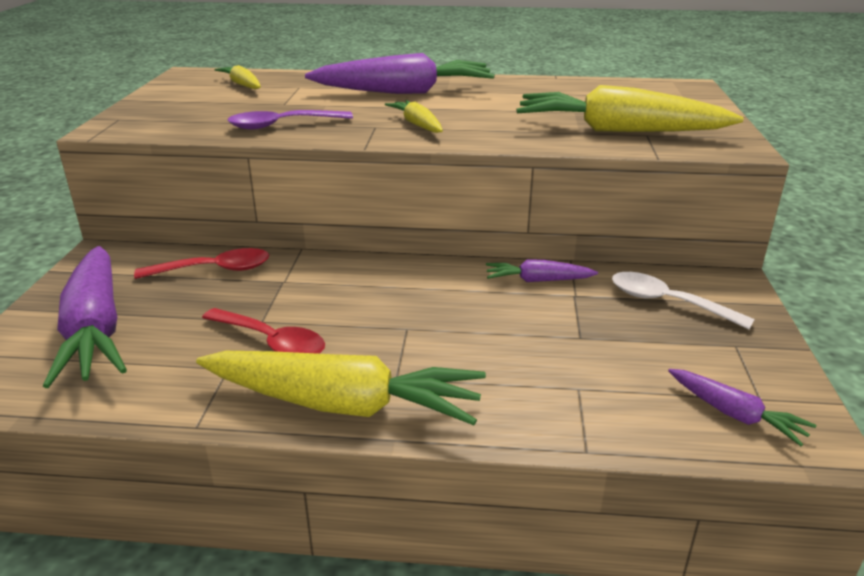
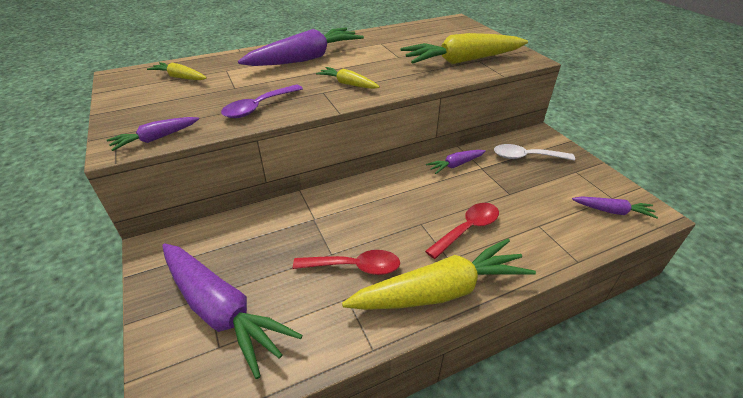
camera: 30 degrees left, 10 degrees up
red spoon [134,248,270,279] -> red spoon moved to [425,203,499,259]
none -> purple carrot [107,117,199,151]

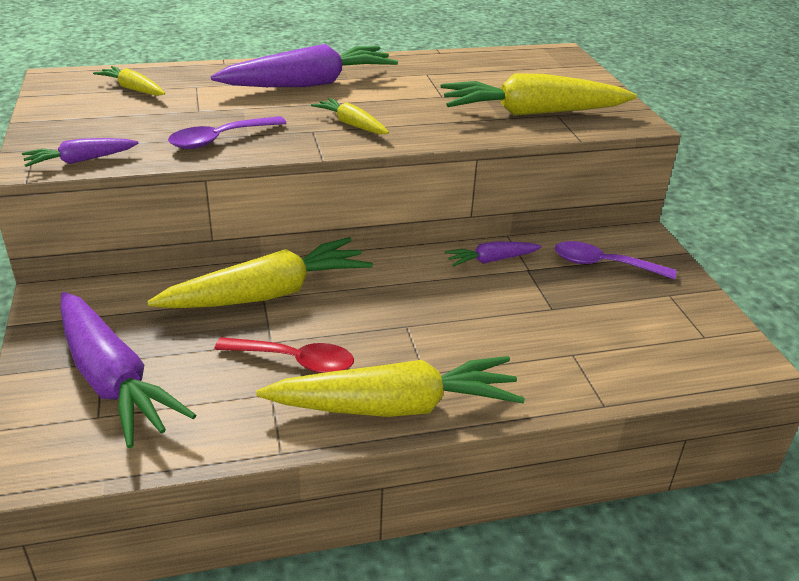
camera: 10 degrees right, 5 degrees down
red spoon [425,203,499,259] -> none
white spoon [494,144,575,161] -> purple spoon [555,241,676,280]
purple carrot [572,196,658,218] -> none
none -> yellow carrot [147,237,373,308]

